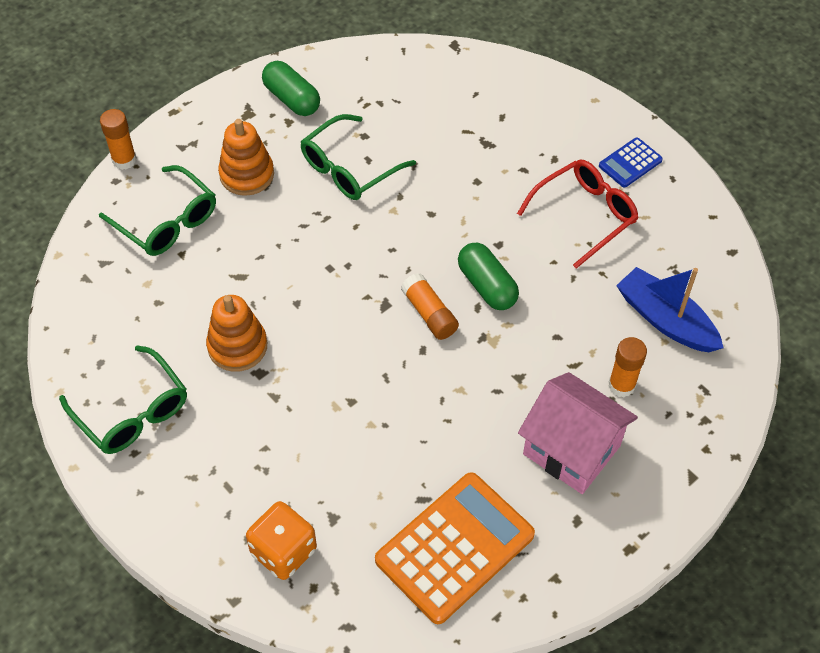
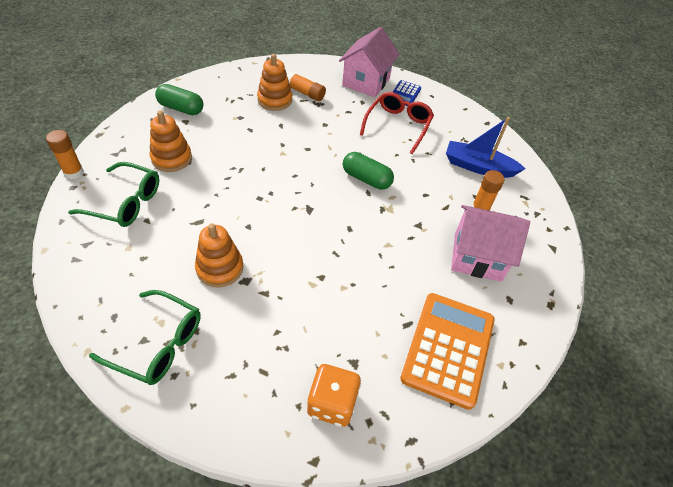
camera: 30 degrees left, 5 degrees down
green glasses [300,114,416,200] -> none
orange glue stick [401,273,459,340] -> orange glue stick moved to [287,72,326,101]
none -> orange stacking toy [257,54,292,111]
none -> pink house [339,27,400,97]

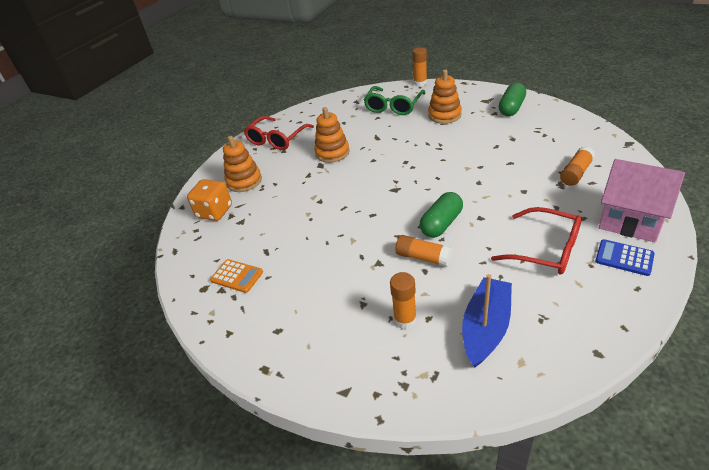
camera: 105 degrees right, 10 degrees down
green glasses [89,290,201,385] -> red glasses [244,116,314,150]
orange stacking toy [257,54,292,111] -> orange stacking toy moved to [223,136,262,192]
orange calculator [400,293,495,410] -> orange calculator [210,259,263,293], size x0.48
pink house [451,205,530,282] -> none
none -> orange glue stick [396,235,453,267]

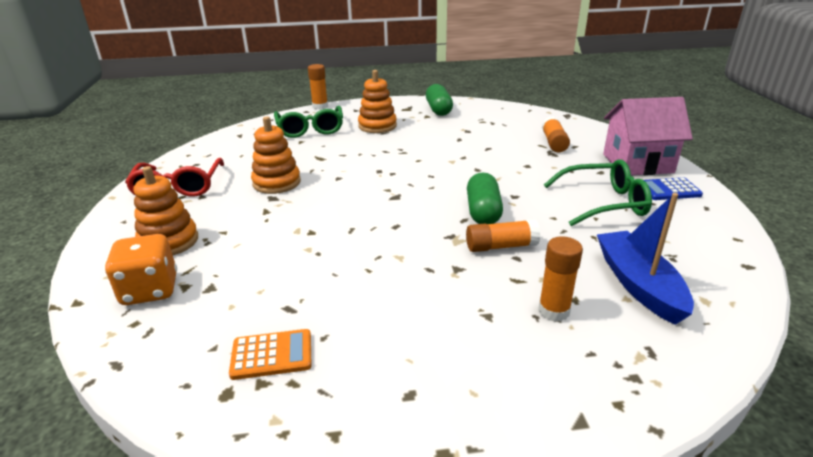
camera: 40 degrees left, 10 degrees down
red glasses [491,207,582,275] -> green glasses [544,159,652,226]

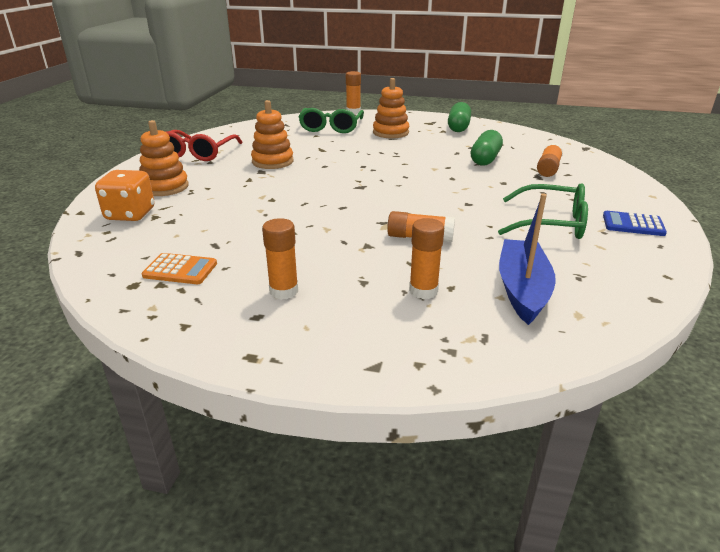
camera: 20 degrees right, 0 degrees up
green capsule [467,173,503,224] -> green capsule moved to [471,130,503,166]
pink house [603,97,693,175] -> none
none -> orange glue stick [262,218,298,300]

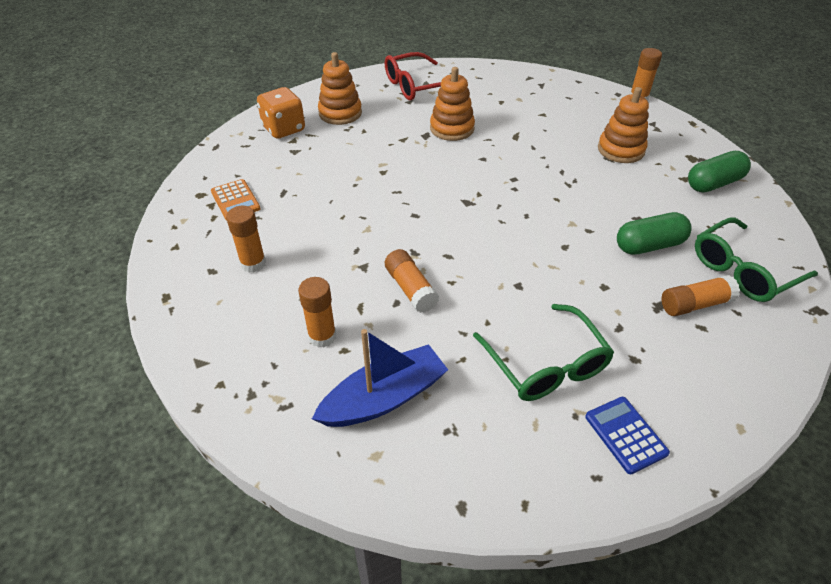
camera: 50 degrees right, 15 degrees up
green glasses [298,108,364,133] -> green glasses moved to [695,218,818,302]

